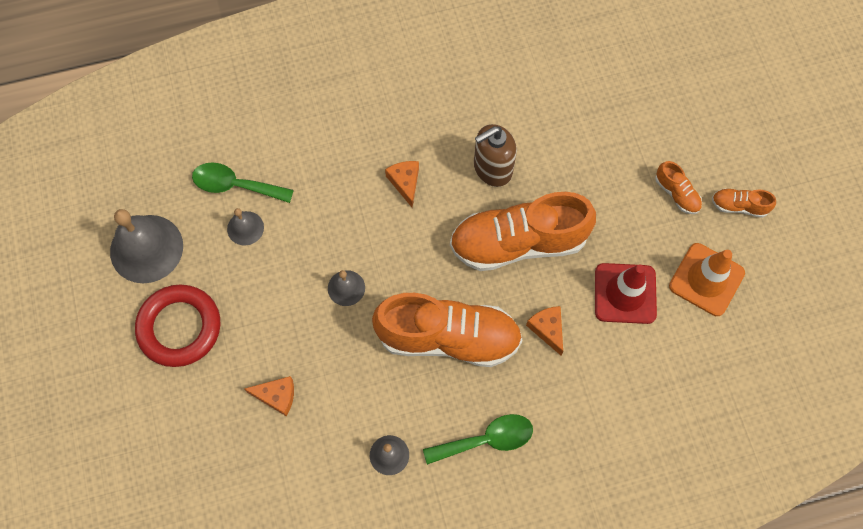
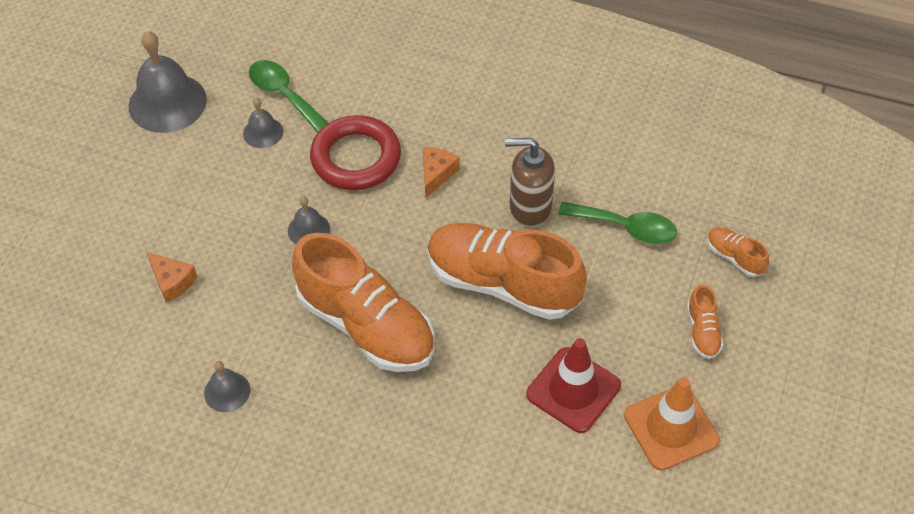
camera: 35 degrees right, 15 degrees down
red ring [135,285,220,367] -> red ring moved to [310,115,401,190]
green spoon [423,414,533,465] -> green spoon moved to [558,202,677,244]
orange cheese [526,306,563,355] -> none
orange shoe [712,188,776,218] -> orange shoe moved to [707,227,769,277]

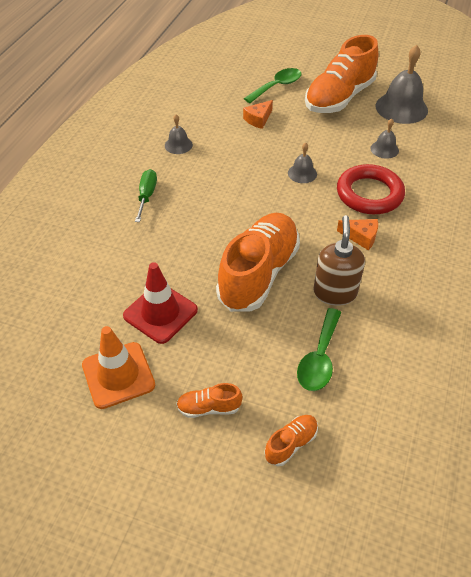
camera: 90 degrees right, 5 degrees down
green spoon [249,60,328,133] -> green spoon moved to [244,68,302,103]
orange shoe [292,233,435,372] -> orange shoe moved to [305,35,378,113]
none -> green screwdriver [135,169,157,222]

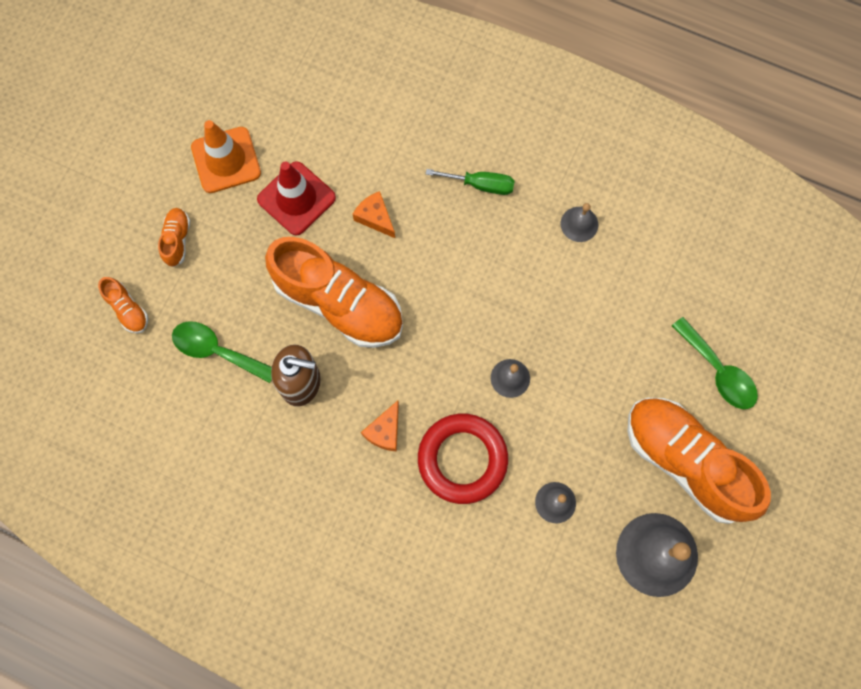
camera: 95 degrees right, 25 degrees up
orange cheese [243,100,273,129] -> orange cheese moved to [353,191,395,238]

